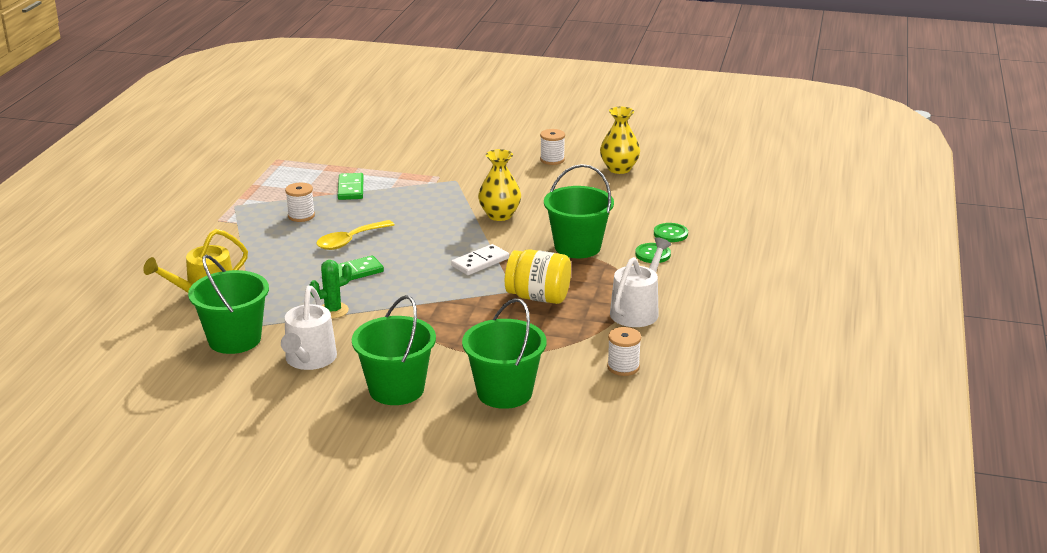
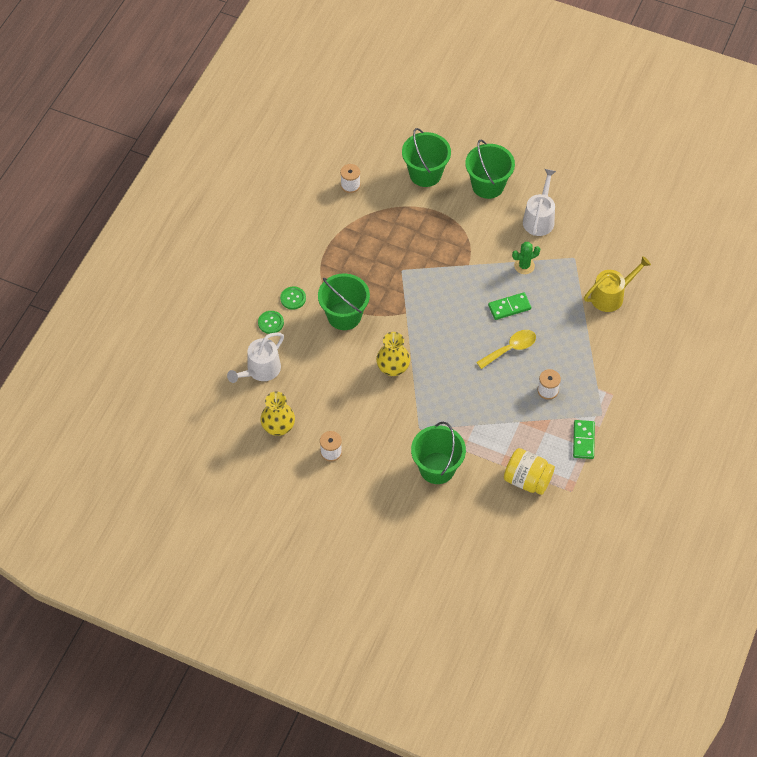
camera: 170 degrees left, 30 degrees up
green bucket [188,255,269,354] -> green bucket moved to [411,422,466,484]
green domino [338,173,364,200] -> green domino moved to [573,420,595,459]
white domino [451,244,509,275] -> none
yellow jar [505,249,571,304] -> yellow jar moved to [504,448,555,495]
white watering can [610,237,671,327] -> white watering can moved to [227,333,284,383]

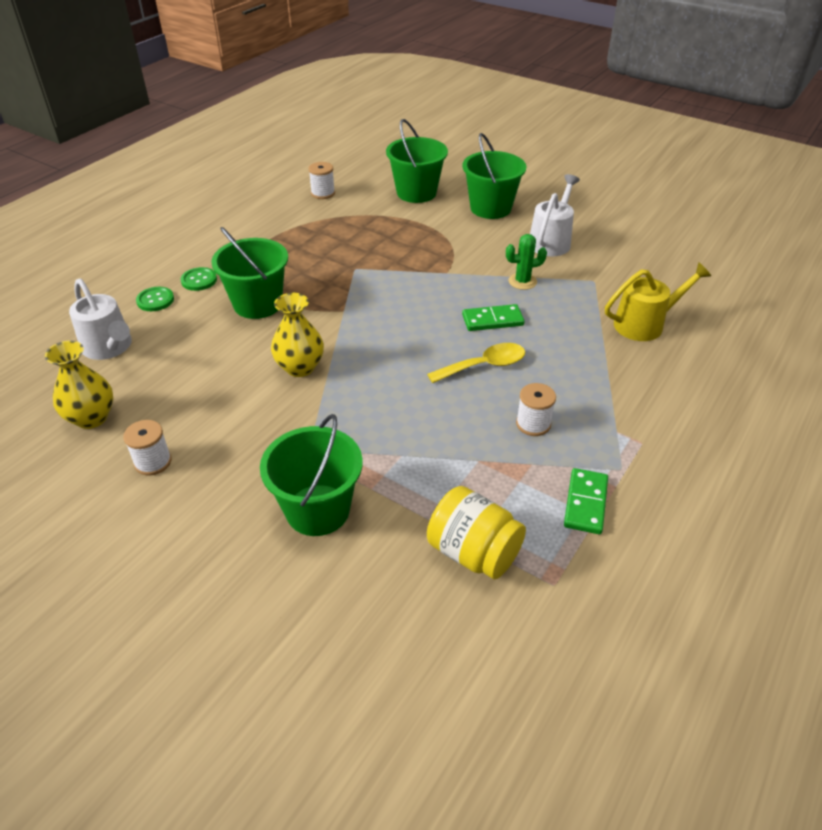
camera: 10 degrees right, 15 degrees down
white watering can [227,333,284,383] -> white watering can turned 90 degrees counterclockwise [69,279,132,360]

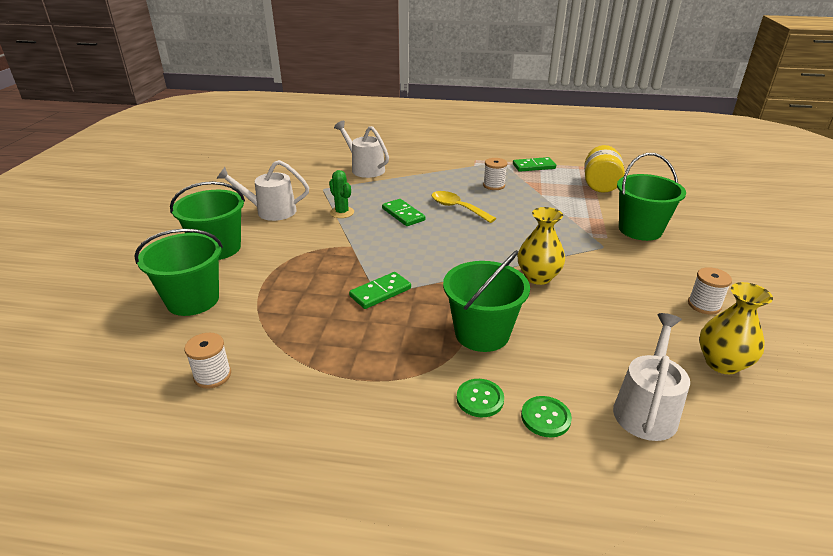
camera: 115 degrees left, 10 degrees down
yellow watering can [605,262,711,341] -> white watering can [334,121,389,178]
none -> green domino [349,272,411,309]

